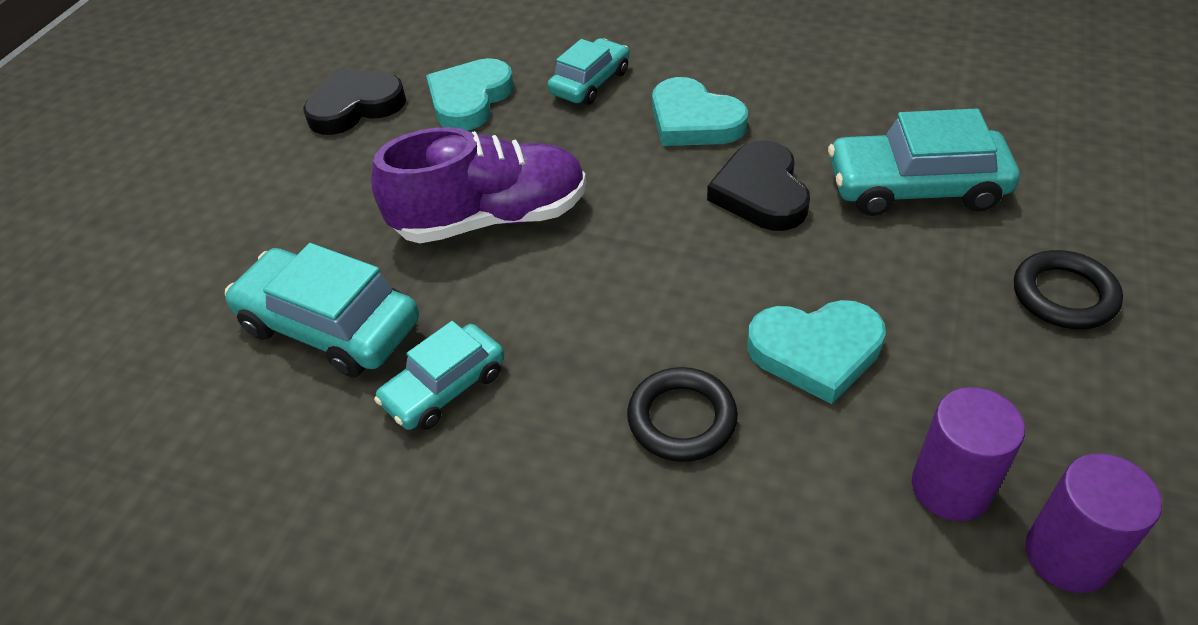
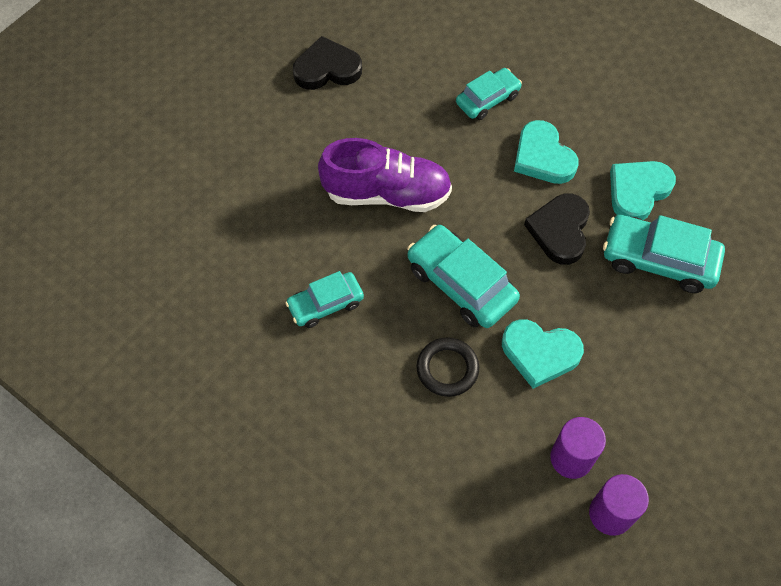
camera: 15 degrees right, 15 degrees up
turquoise car [225,243,419,378] -> turquoise car moved to [407,225,520,328]
turquoise heart [426,58,514,131] -> turquoise heart moved to [610,161,676,220]
black ring [1014,250,1123,329] -> none

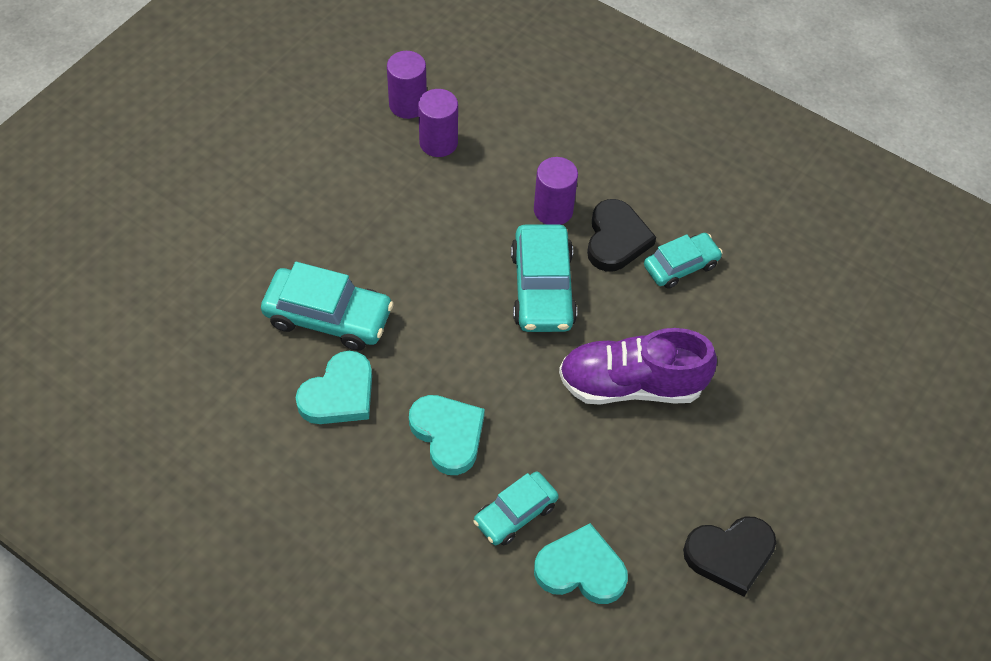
camera: 175 degrees right, 5 degrees down
turquoise car [407,225,520,328] -> turquoise car turned 45 degrees clockwise [511,224,577,332]
black ring [416,337,479,397] -> purple cylinder [534,157,578,225]
turquoise heart [502,319,584,389] -> turquoise heart moved to [534,523,628,604]
black heart [524,193,590,265] -> black heart moved to [587,199,656,272]

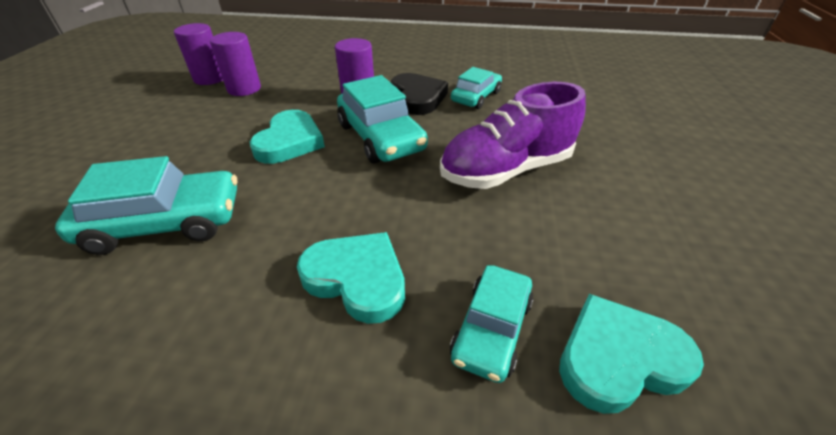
camera: 25 degrees left, 15 degrees down
turquoise heart [296,351,372,424] -> turquoise heart moved to [250,110,325,164]
black heart [683,517,776,597] -> none

